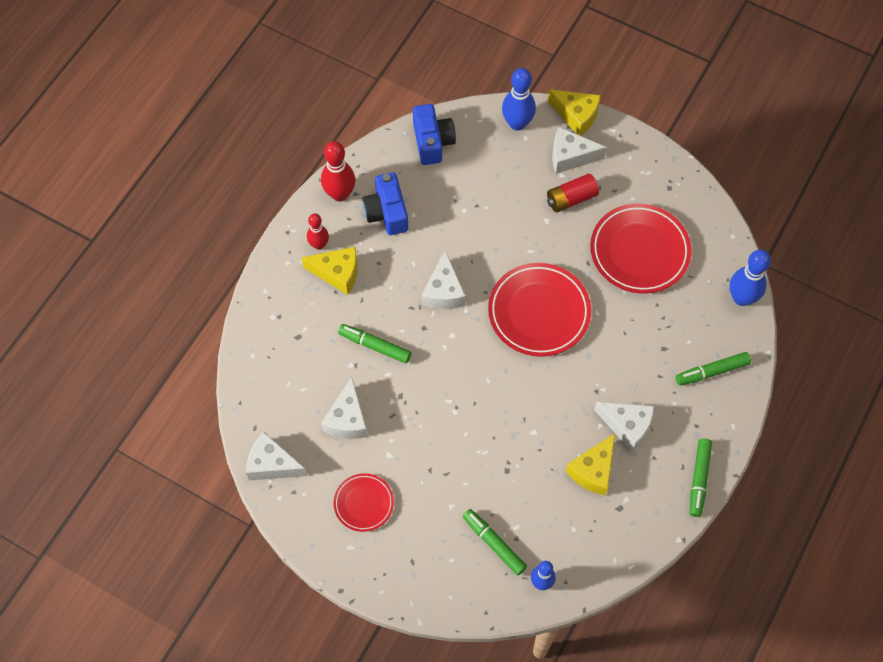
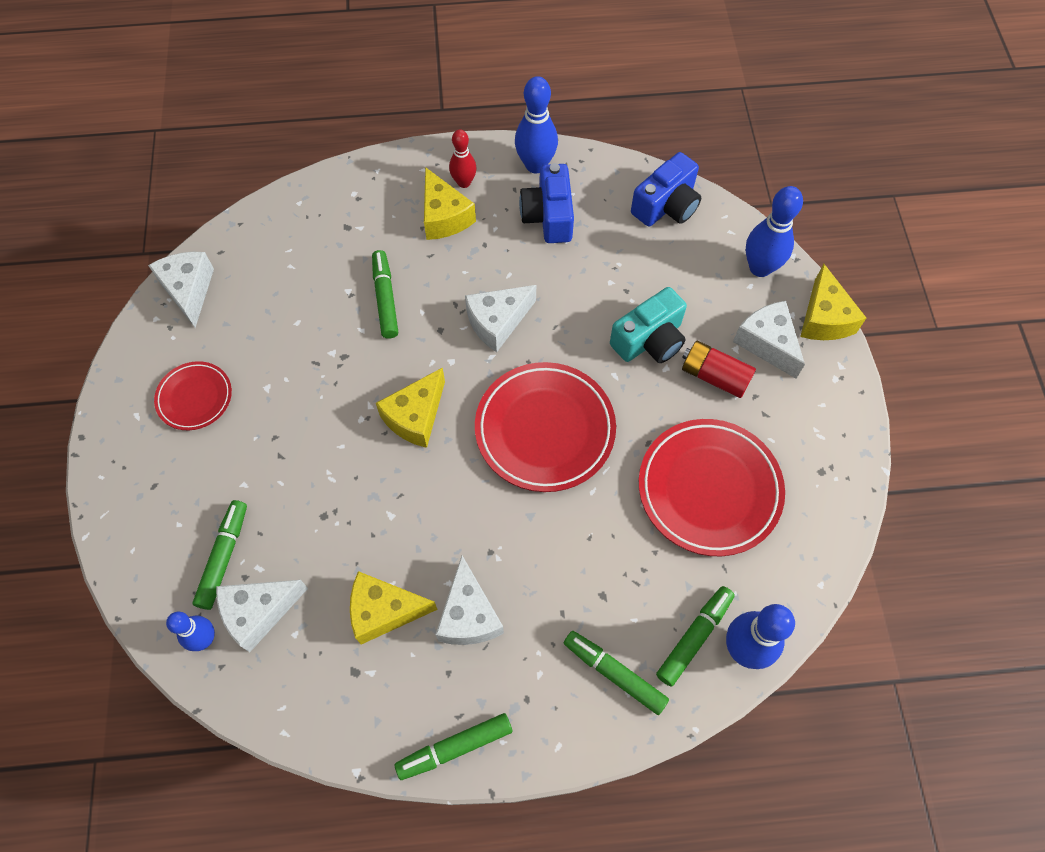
camera: 55 degrees right, 0 degrees up
red bowling pin [321,141,355,202] -> blue bowling pin [515,76,558,174]
white cheese [321,377,368,439] -> white cheese moved to [216,580,308,652]
blue camera [362,172,408,235] -> blue camera turned 45 degrees counterclockwise [519,163,574,243]
none -> yellow cheese [376,367,445,448]
none -> turquoise camera [610,287,687,363]
none -> green marker [656,586,735,687]

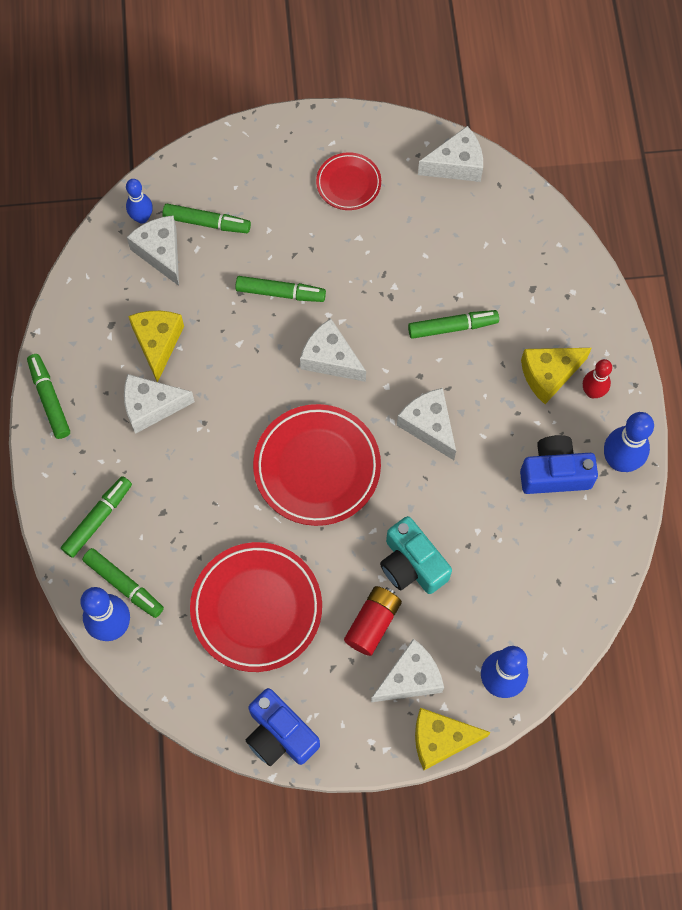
camera: 90 degrees right, 5 degrees up
yellow cheese [376,367,445,448] -> white cheese [300,319,366,382]
blue camera [631,152,701,226] -> blue camera moved to [245,688,320,766]
none -> green marker [235,276,326,302]

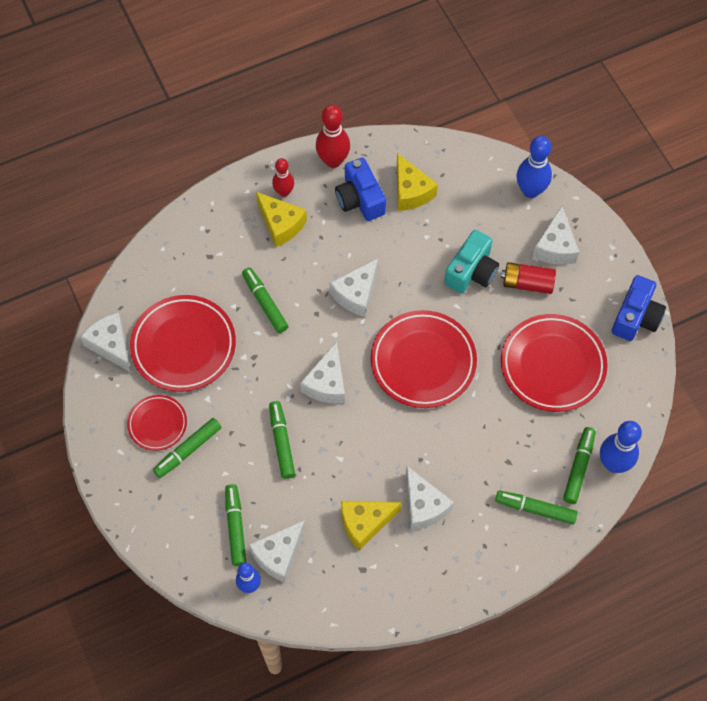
camera: 110 degrees left, 5 degrees down
green marker [27,354,70,439] -> green marker moved to [153,418,221,478]
white cheese [371,639,444,702] -> white cheese turned 120 degrees counterclockwise [533,206,579,265]
yellow cheese [415,708,491,770] -> yellow cheese moved to [397,153,438,211]
blue bowling pin [604,412,654,472] -> red bowling pin [316,105,350,168]
none -> red plate [130,295,236,392]

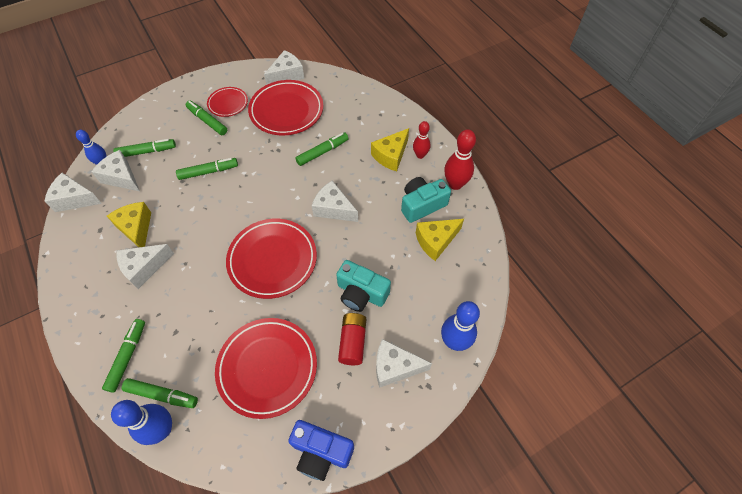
camera: 85 degrees right, 5 degrees down
white cheese [300,341,345,403] -> white cheese moved to [44,173,102,212]
blue camera [335,158,386,221] -> turquoise camera [401,177,451,223]

